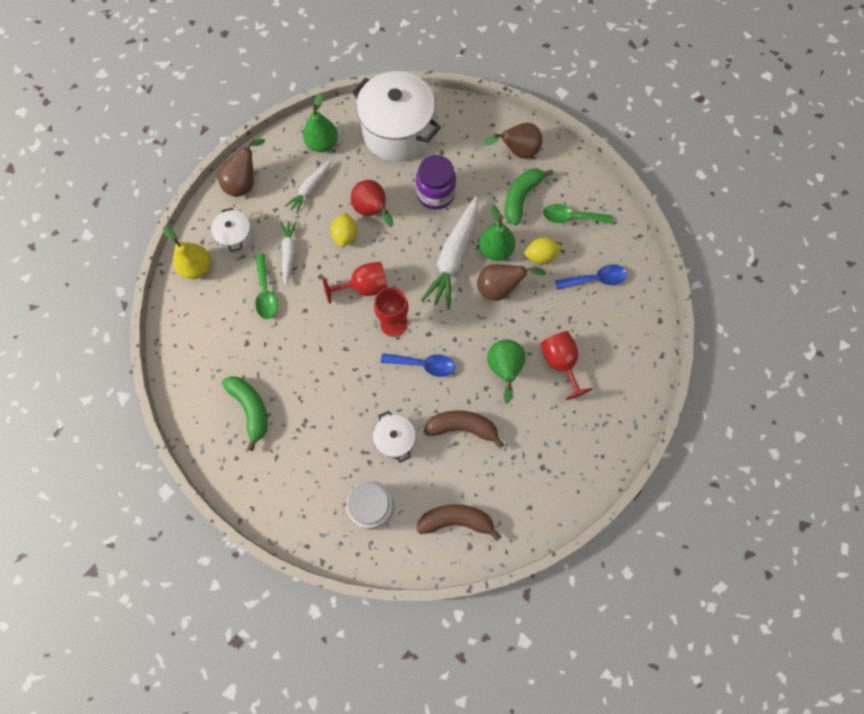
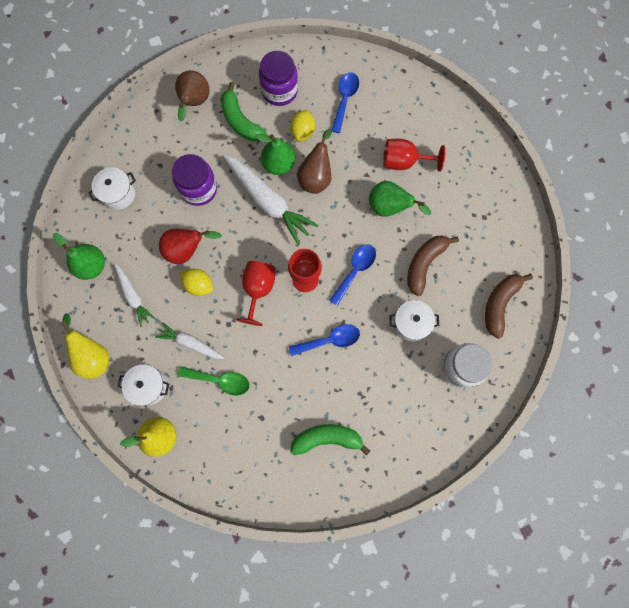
camera: 65 degrees left, 5 degrees up
brown pear [218,138,265,197] -> yellow pear [62,313,109,379]
white pot [352,71,441,162] -> white pot [88,167,136,210], size x0.49
green spoon [543,204,613,224] -> purple jar [259,51,298,106]
none -> blue spoon [289,324,360,356]

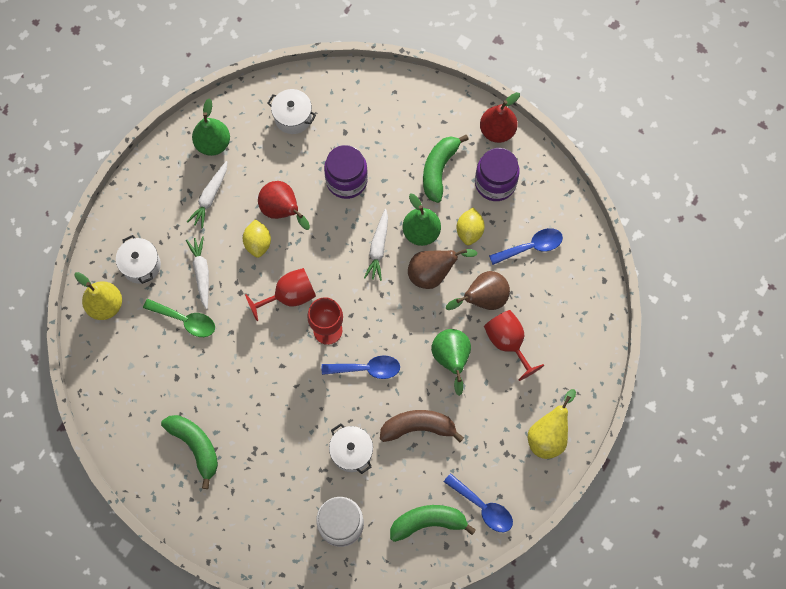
camera: 55 degrees right, 5 degrees down
yellow pear [62,313,109,379] -> yellow pear moved to [528,389,576,459]
brown pear [175,70,210,121] -> brown pear moved to [446,271,510,310]
green spoon [178,366,250,396] -> green spoon turned 45 degrees counterclockwise [143,299,215,337]
white carrot [223,154,318,245] -> white carrot [364,209,388,281], size x0.57
blue spoon [289,324,360,356] -> blue spoon moved to [444,473,513,532]
yellow lemon [290,109,315,142] -> yellow lemon turned 60 degrees counterclockwise [457,208,485,245]
brown banana [485,274,533,339] -> green banana [390,505,476,542]
none -> red pear [480,92,520,143]

